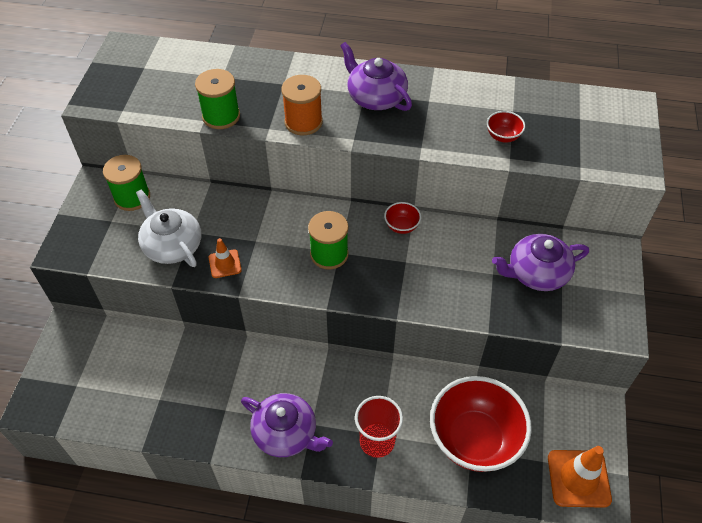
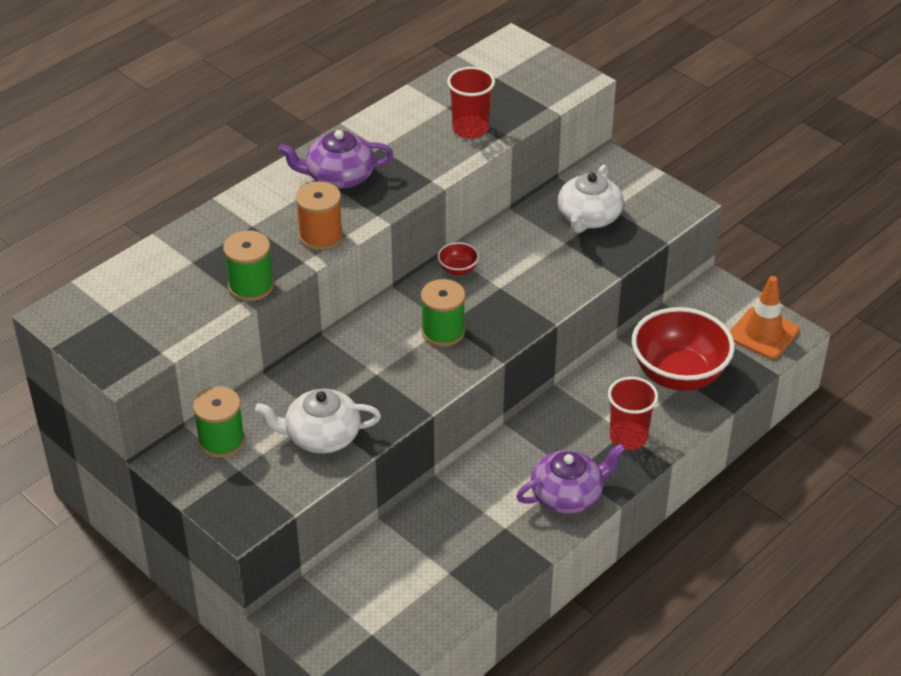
camera: 55 degrees left, 10 degrees down
orange traffic cone [209,238,242,278] -> none
red bowl [487,111,525,143] -> red cup [447,67,495,139]
purple teapot [492,234,589,291] -> white teapot [558,165,624,233]

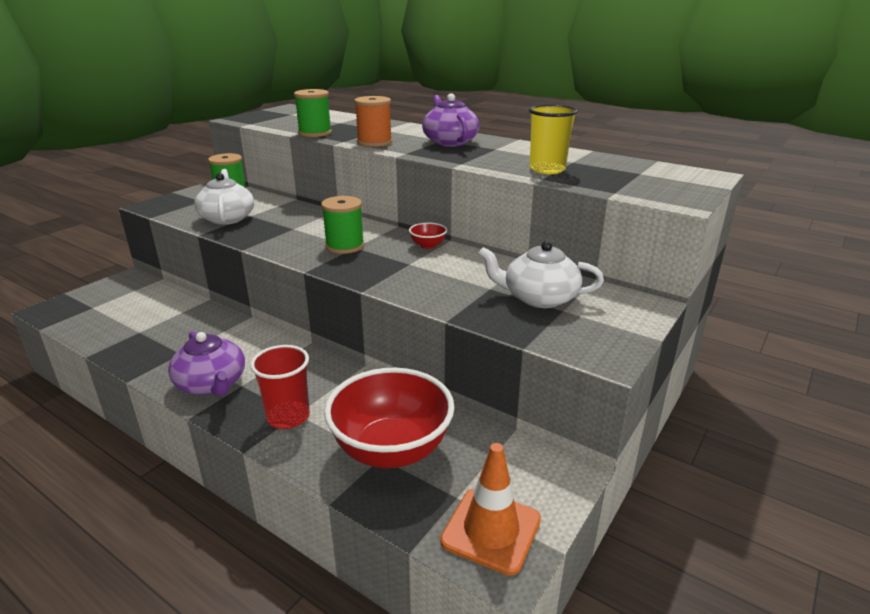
camera: 80 degrees right, 15 degrees down
red cup [447,67,495,139] -> yellow cup [529,104,578,174]

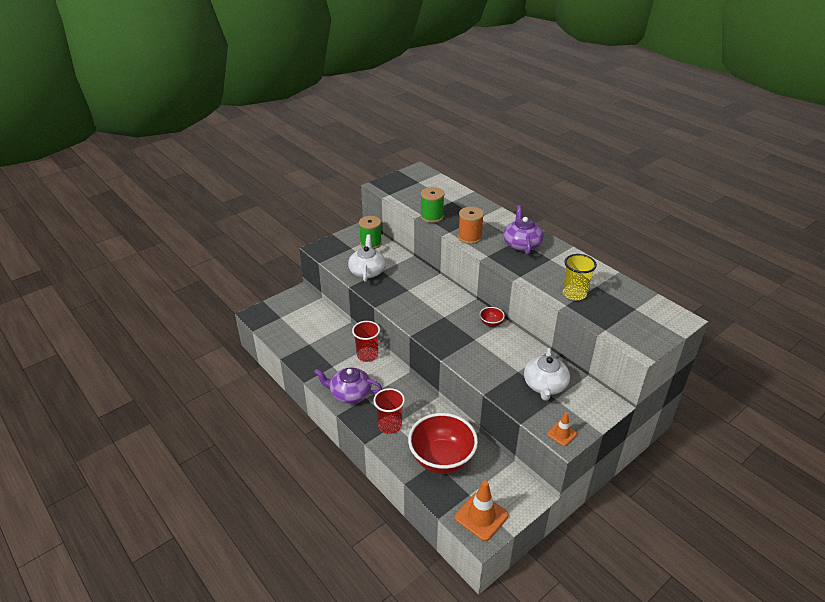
camera: 15 degrees right, 10 degrees up
purple teapot [168,331,245,396] -> purple teapot turned 120 degrees clockwise [314,368,382,403]
green spool [321,196,365,254] -> none
white teapot [478,241,604,308] -> white teapot turned 105 degrees counterclockwise [524,348,570,401]
none -> red cup [352,321,380,362]
none -> orange traffic cone [547,412,577,446]

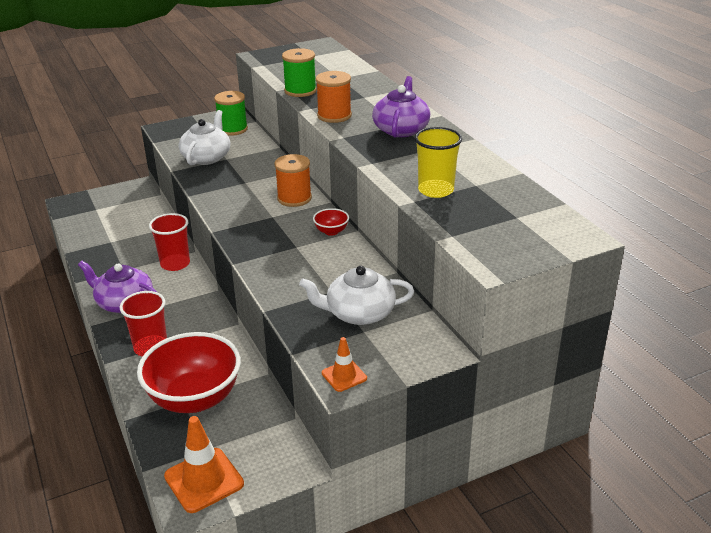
camera: 15 degrees right, 5 degrees down
white teapot [524,348,570,401] -> white teapot turned 60 degrees clockwise [299,266,414,325]
none -> orange spool [274,154,312,207]

